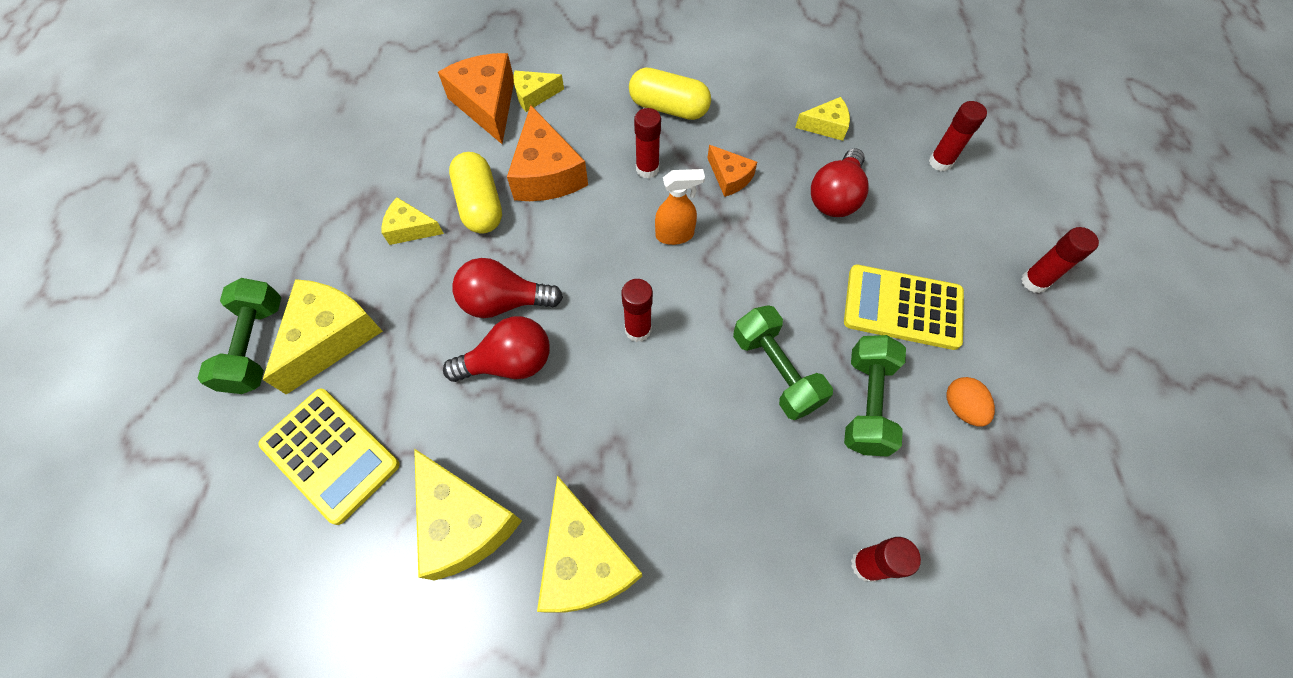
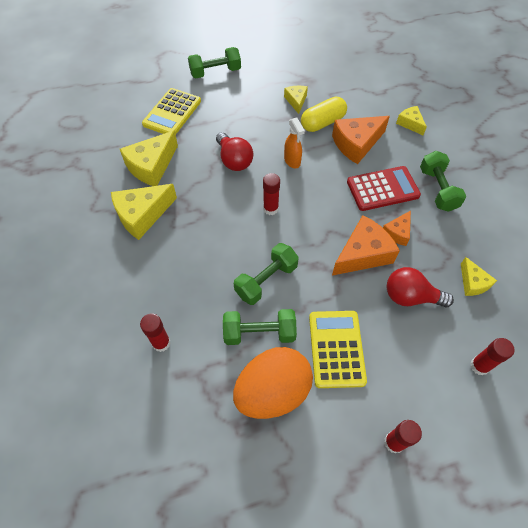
camera: 75 degrees right, 5 degrees down
yellow cheese [263,279,383,395] -> none
orange cheese [438,53,514,144] -> orange cheese moved to [332,215,400,276]
red light bulb [452,258,563,318] -> none
yellow capsule [629,67,711,120] -> green dumbbell [420,151,466,212]
red glue stick [634,108,661,178] -> red calculator [347,166,421,211]
orange spray bottle [655,169,705,245] -> orange spray bottle moved to [284,117,305,168]
orange egg [946,377,995,427] -> orange egg [233,347,313,419], size x2.35

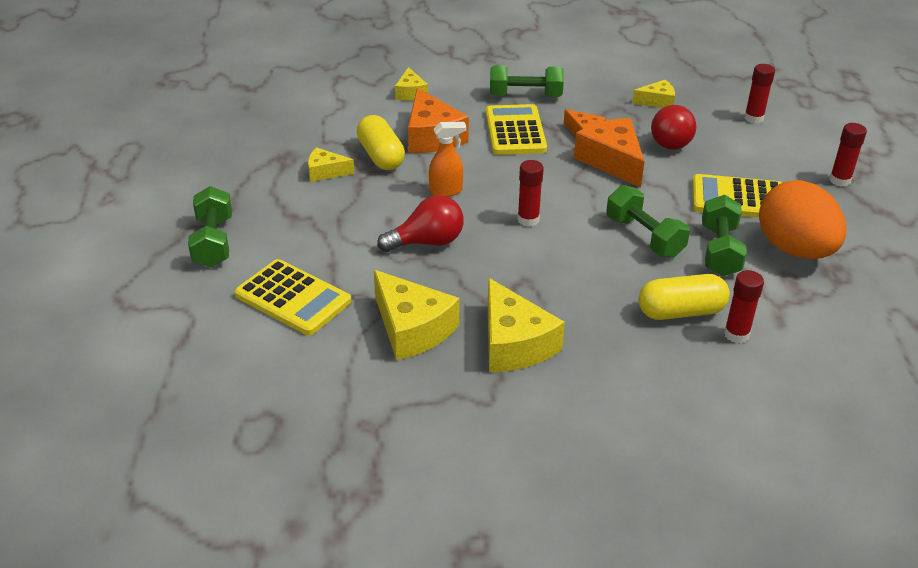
camera: 80 degrees left, 20 degrees down
red calculator [347,166,421,211] -> yellow calculator [486,104,547,155]
yellow cheese [396,106,427,135] -> yellow cheese turned 75 degrees counterclockwise [395,67,428,100]
none -> yellow capsule [638,274,730,320]

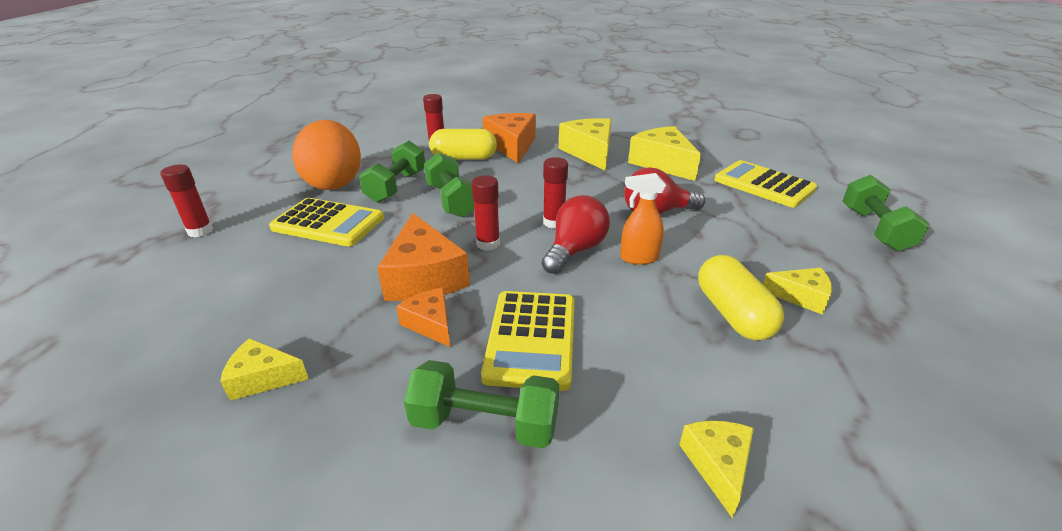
camera: 170 degrees left, 5 degrees down
orange cheese [408,88,469,153] -> orange cheese moved to [483,113,536,164]
red light bulb [651,105,697,150] -> red light bulb moved to [542,195,610,274]
red glue stick [744,64,775,123] -> red glue stick moved to [472,175,500,251]

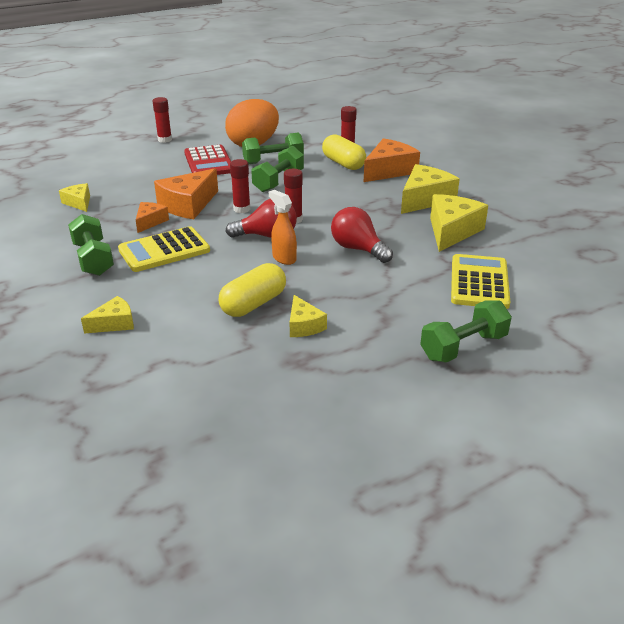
camera: 55 degrees right, 0 degrees up
yellow calculator [269,198,384,247] -> red calculator [184,145,231,175]

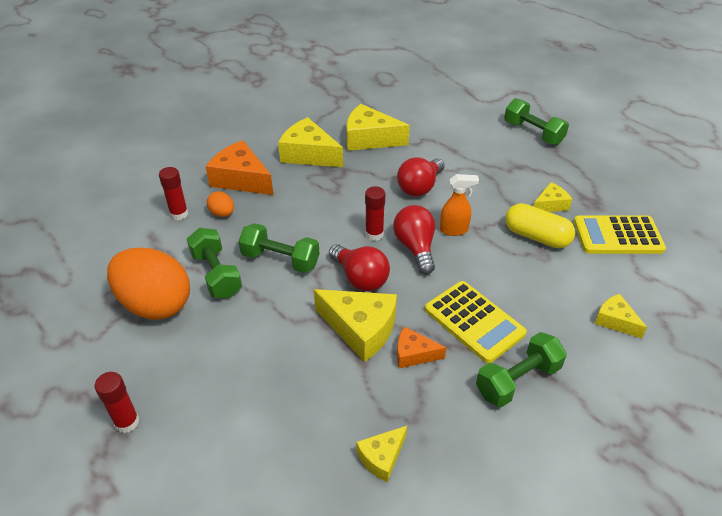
camera: 100 degrees left, 10 degrees up
orange cheese [154,168,218,219] -> yellow cheese [314,289,397,362]
red calculator [184,145,231,175] -> none
red glue stick [230,159,250,213] -> red light bulb [329,244,390,291]
orange spray bottle [269,190,297,265] -> orange spray bottle turned 135 degrees counterclockwise [440,174,479,236]
yellow capsule [322,134,366,170] -> orange egg [207,191,234,217]
yellow calculator [451,254,510,309] -> yellow calculator moved to [574,215,666,254]

